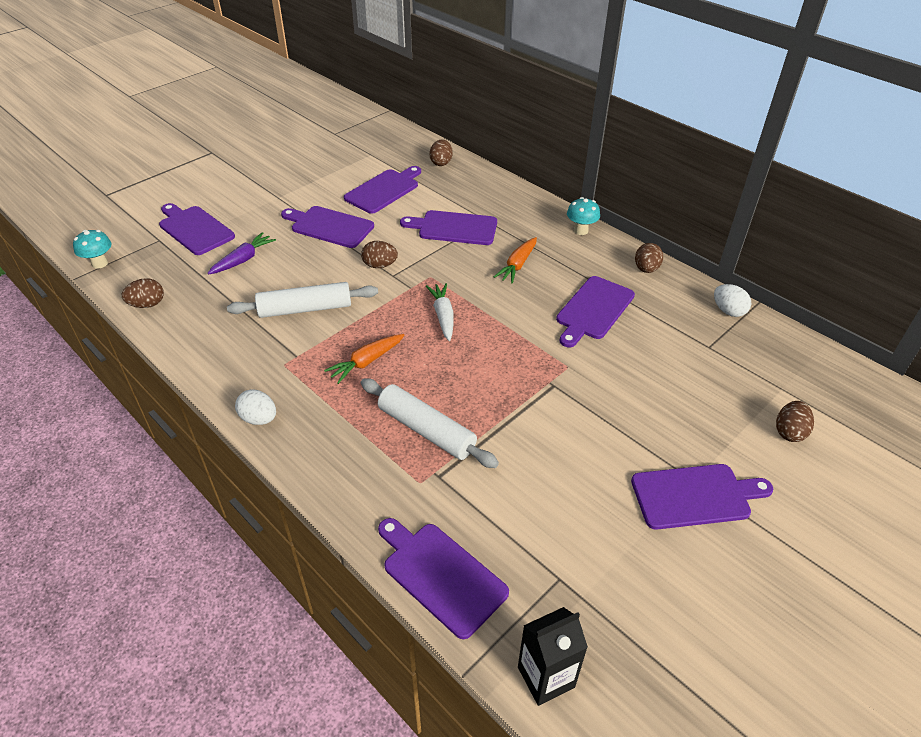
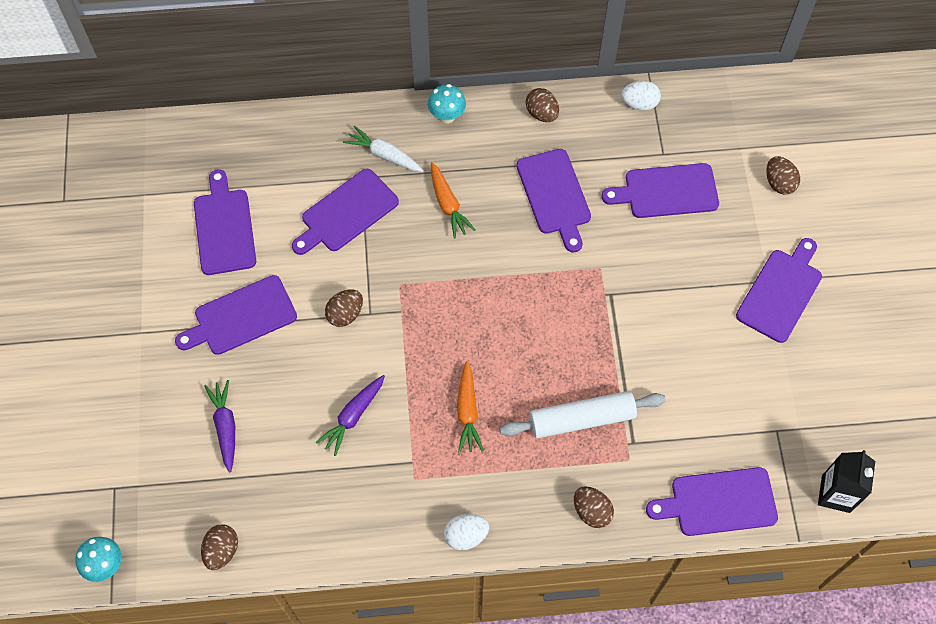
camera: 50 degrees left, 20 degrees up
purple cutting board [159,203,235,255] -> purple cutting board moved to [602,163,719,218]
white rolling pin [227,282,378,318] -> purple carrot [316,375,385,456]
white carrot [426,283,454,341] -> white carrot moved to [343,126,424,172]
brown egg [429,139,453,166] -> brown egg moved to [574,486,614,528]

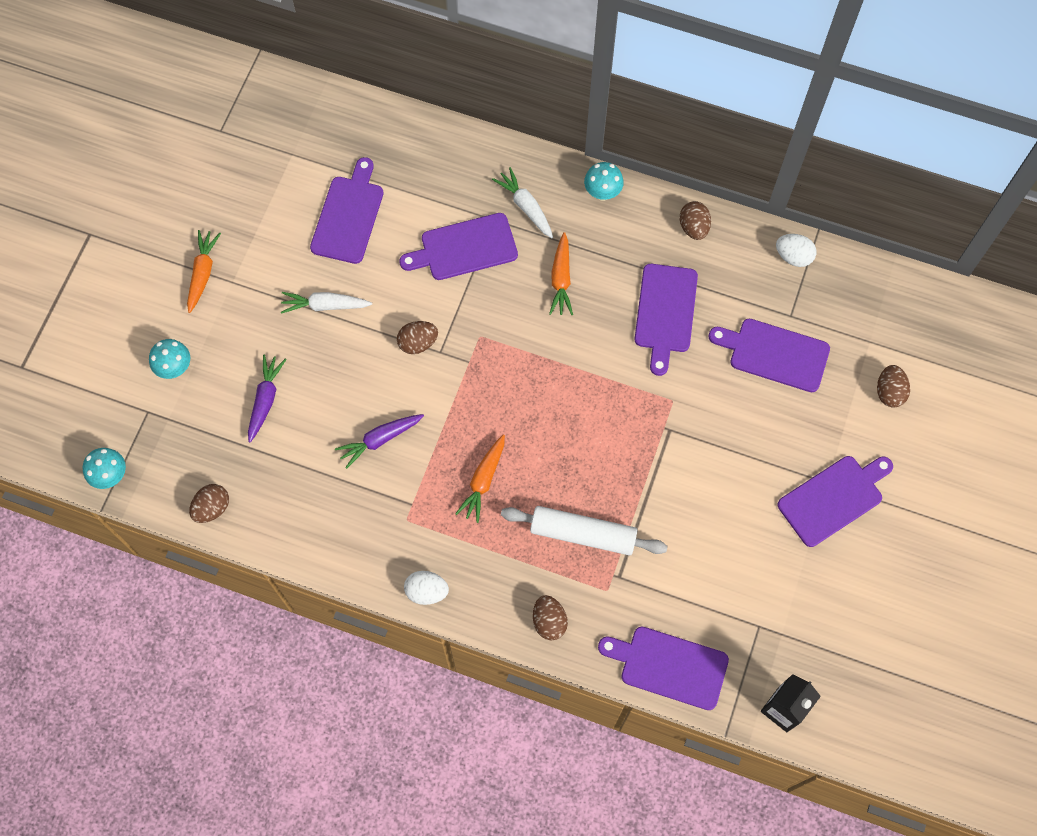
camera: 25 degrees right, 5 degrees up
purple cutting board [175,275,297,355] -> white carrot [281,292,372,314]
none -> turquoise mushroom [149,339,190,379]
none -> orange carrot [187,230,221,313]

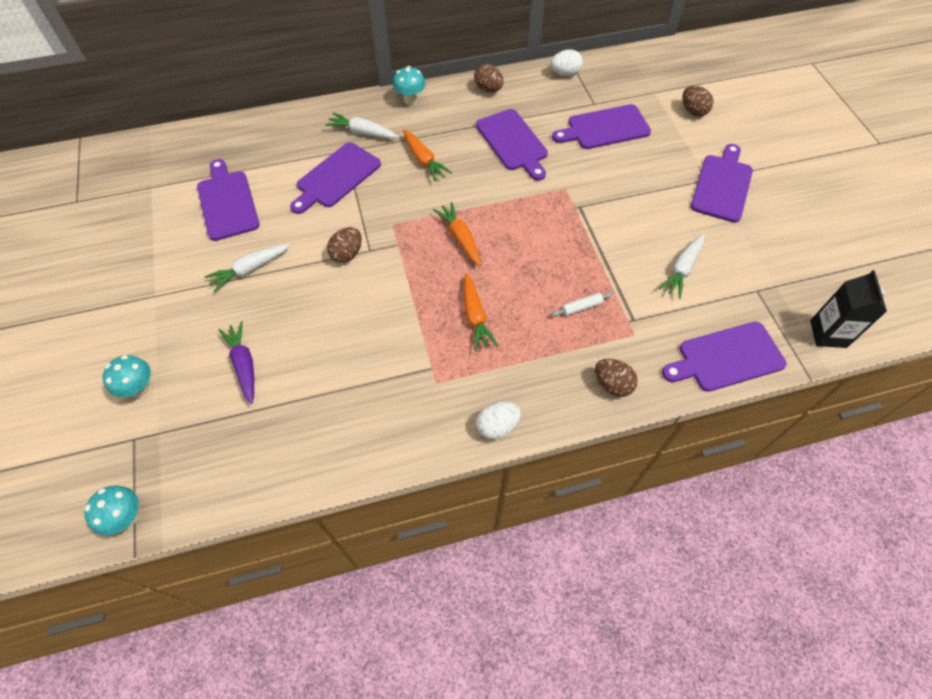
camera: 35 degrees left, 10 degrees down
orange carrot [187,230,221,313] -> orange carrot moved to [433,202,481,266]
brown egg [189,484,229,523] -> none
purple carrot [335,414,424,469] -> none
white rolling pin [501,506,668,556] -> white rolling pin [551,292,613,317], size x0.43
none -> white carrot [659,234,704,299]

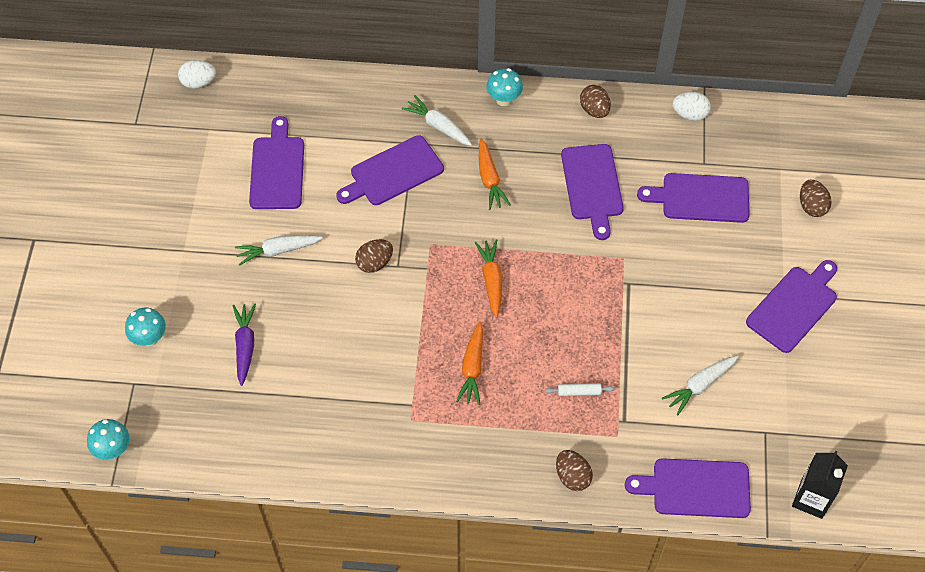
camera: 20 degrees right, 0 degrees up
white egg [476,401,521,439] -> white egg moved to [178,60,216,89]

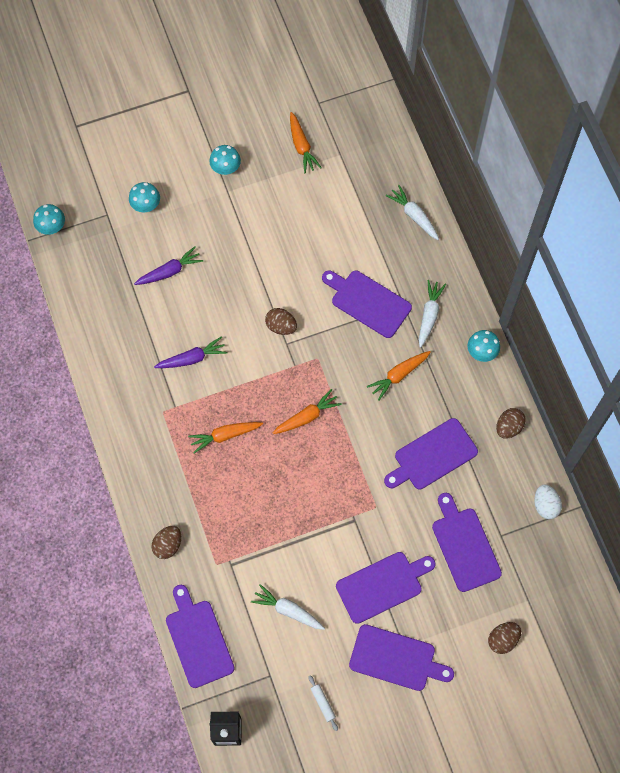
camera: 65 degrees right, 10 degrees up
white egg [178,60,216,89] -> none
white carrot [235,235,323,266] -> white carrot moved to [386,185,439,240]
purple cutting board [249,116,304,209] -> purple cutting board moved to [336,552,436,624]
white rolling pin [545,383,615,396] -> white rolling pin moved to [308,675,338,731]
none -> purple carrot [154,336,228,368]
none -> turquoise mushroom [209,145,241,176]
none -> orange carrot [290,112,322,173]

